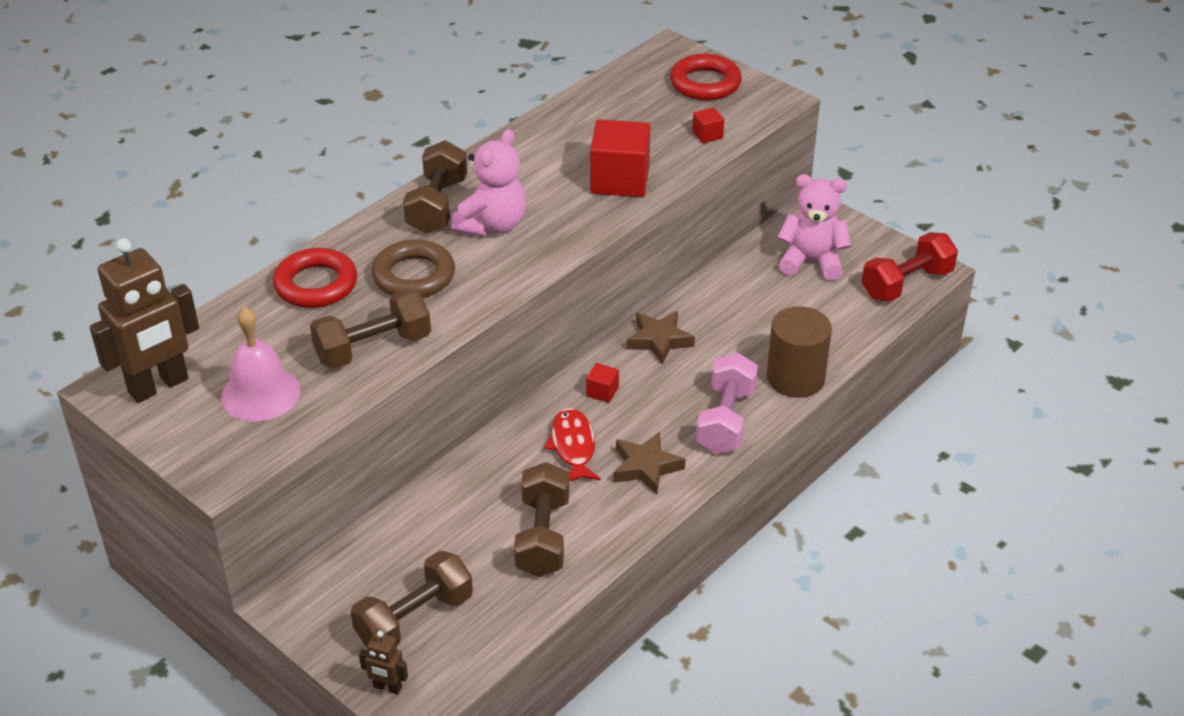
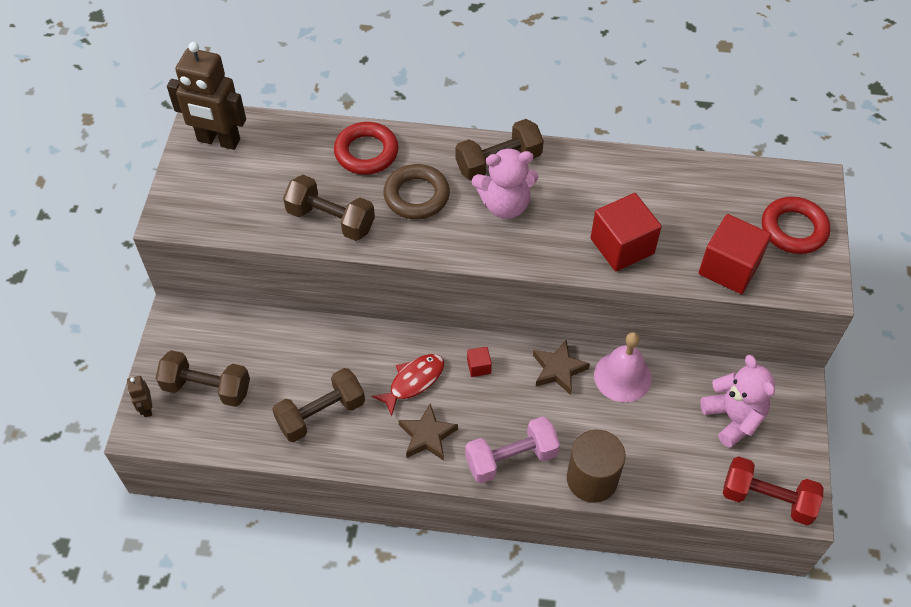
camera: 55 degrees right, 15 degrees up
pink bell [221,307,301,422] -> pink bell moved to [594,332,652,402]
red cube [692,107,724,143] -> red cube [698,214,772,294], size x2.22

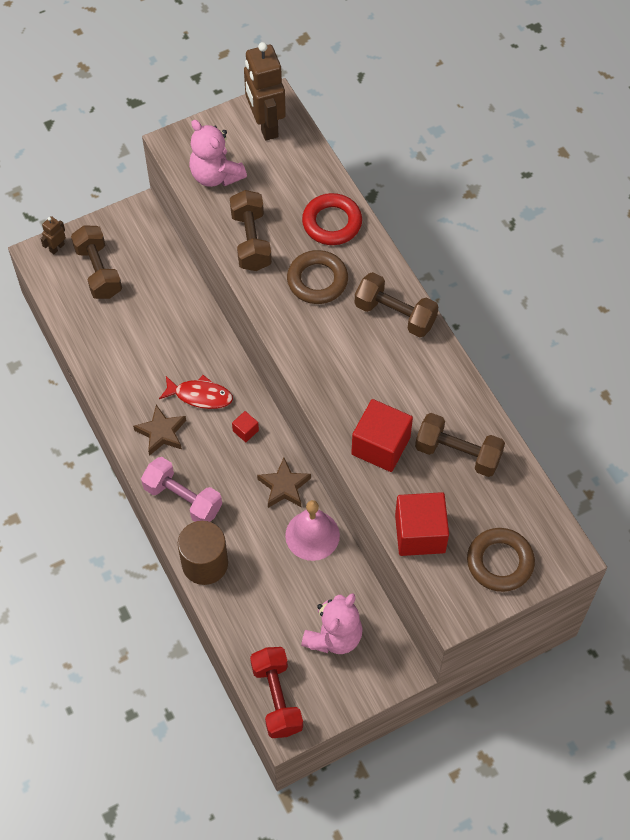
camera: 55 degrees right, 5 degrees up
brown dumbbell [272,368,365,442] -> brown dumbbell moved to [415,413,505,477]
pink teddy bear [472,148,538,219] -> pink teddy bear moved to [189,120,247,187]
red ring [762,196,830,254] -> brown ring [467,528,535,592]

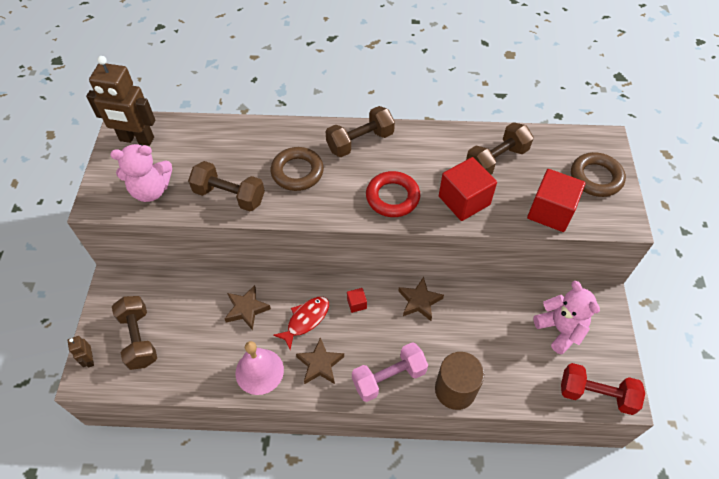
camera: 60 degrees left, 5 degrees down
brown dumbbell [71,225,122,299] -> brown dumbbell turned 60 degrees clockwise [112,296,157,370]
pink bell [285,500,340,561] -> pink bell moved to [235,341,284,395]
red ring [302,193,362,245] -> red ring moved to [366,171,420,217]
none -> brown star [224,285,271,330]

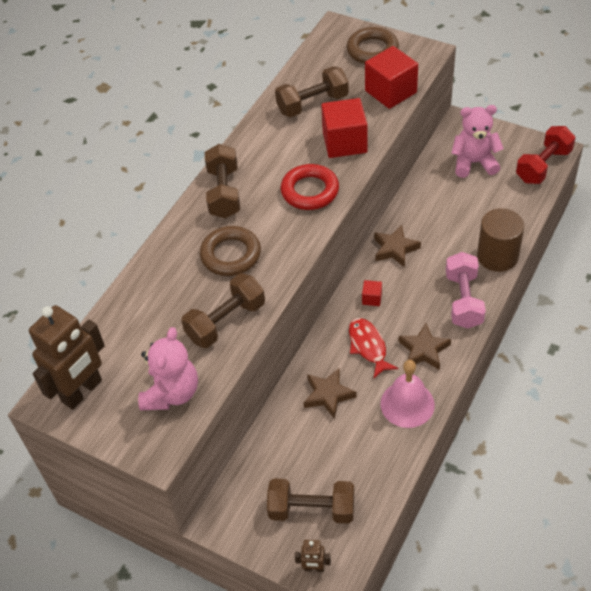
camera: 60 degrees left, 5 degrees down
brown dumbbell [466,122,534,175] -> brown dumbbell turned 75 degrees clockwise [275,66,349,117]

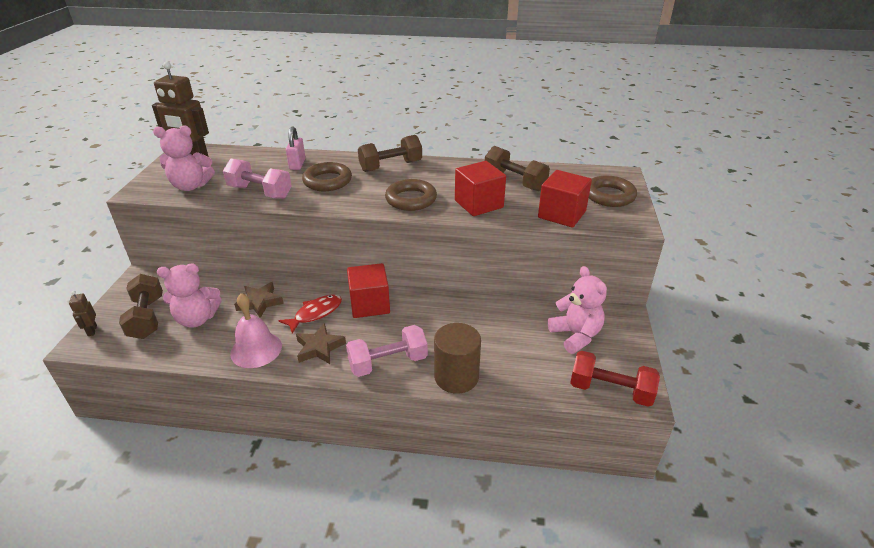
camera: 65 degrees right, 15 degrees down
brown dumbbell [181,273,265,348] -> pink dumbbell [223,158,292,199]
red ring [281,164,339,210] -> brown ring [385,179,437,211]
red cube [362,280,382,306] -> red cube [347,263,390,318], size x2.22
brown star [374,225,421,267] -> none
none -> pink teddy bear [157,263,222,328]
none -> pink padlock [286,126,306,170]

